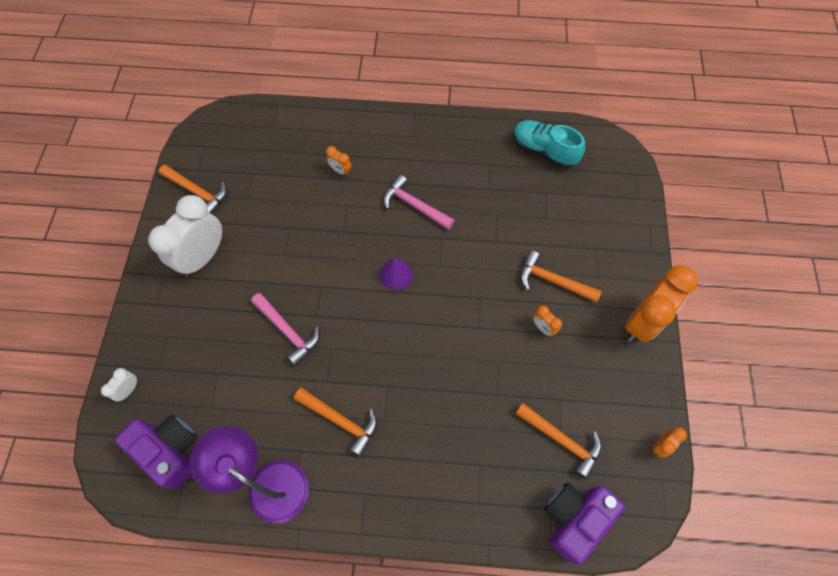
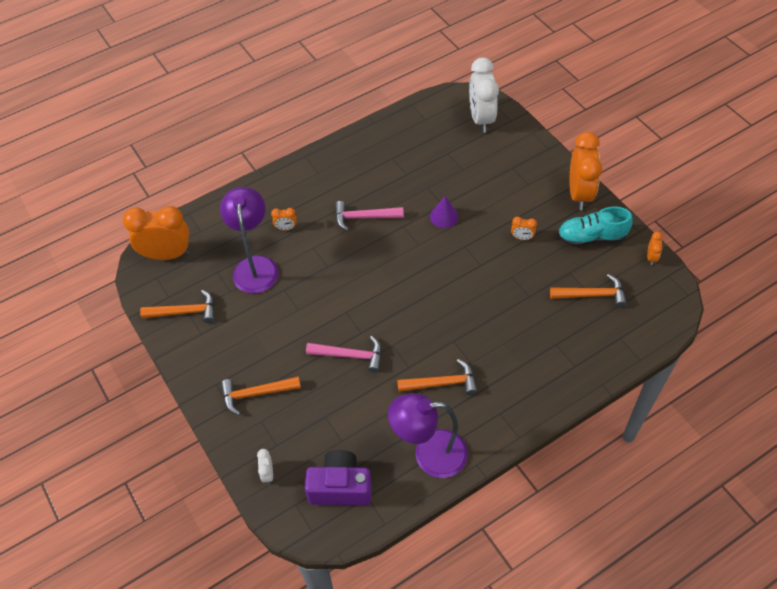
camera: 35 degrees left, 10 degrees down
white clock [148,195,222,277] -> white clock moved to [469,58,499,133]
purple cone [380,258,413,290] -> purple cone moved to [430,196,458,228]
turquoise shoe [513,120,585,168] -> turquoise shoe moved to [557,207,633,247]
orange hammer [520,251,602,303] -> orange hammer moved to [221,376,301,415]
purple camera [544,483,625,564] -> none
none -> orange clock [123,206,190,260]
none -> purple lamp [220,187,279,294]

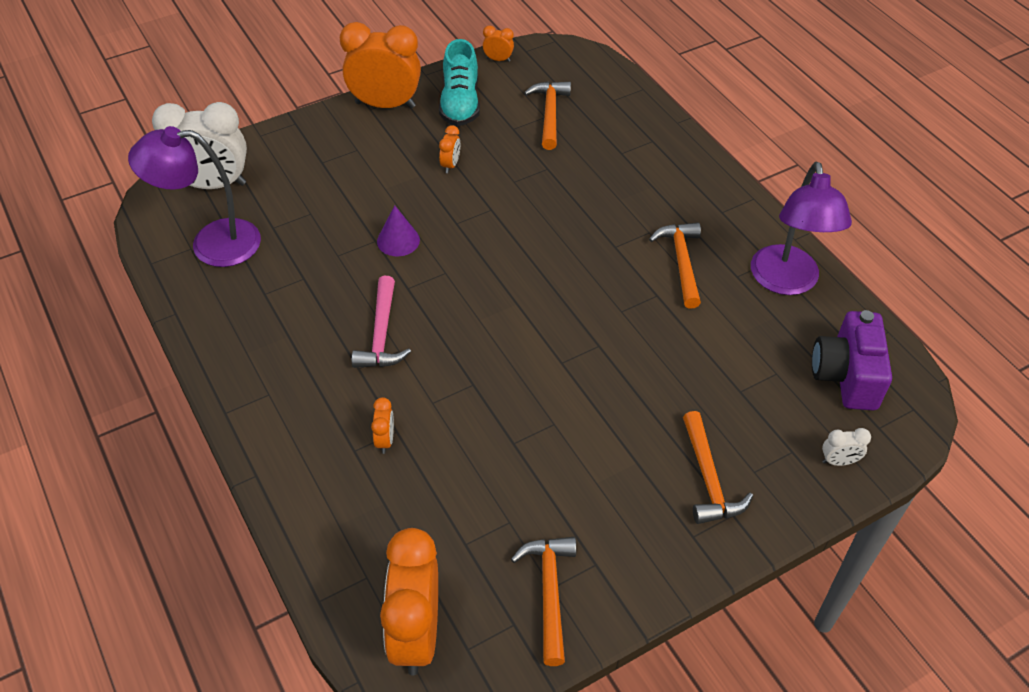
camera: 90 degrees left, 5 degrees down
purple lamp [220,187,279,294] -> purple lamp moved to [128,126,261,267]
pink hammer [306,336,382,373] -> none

